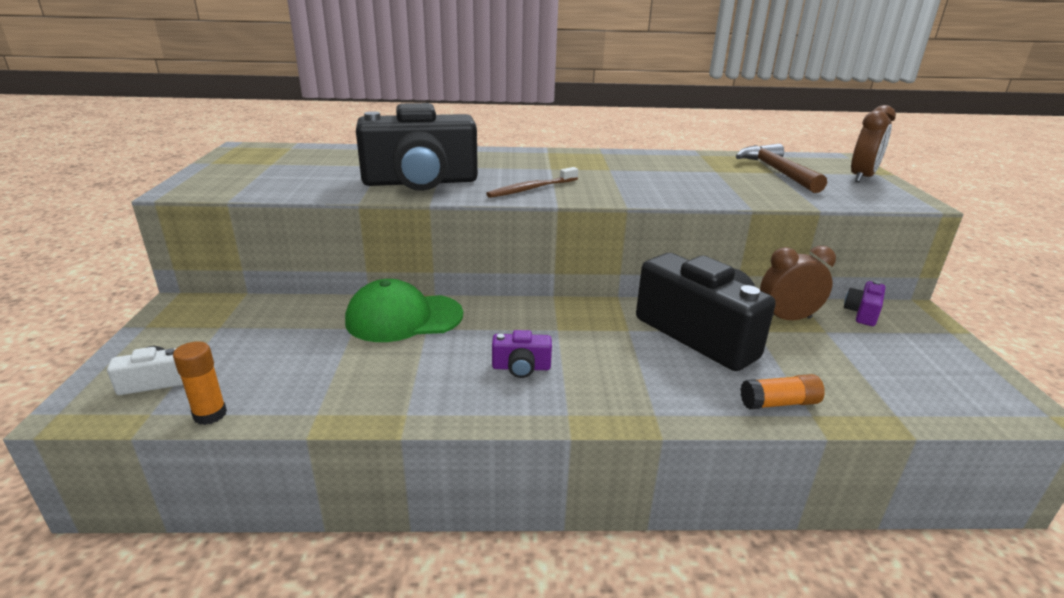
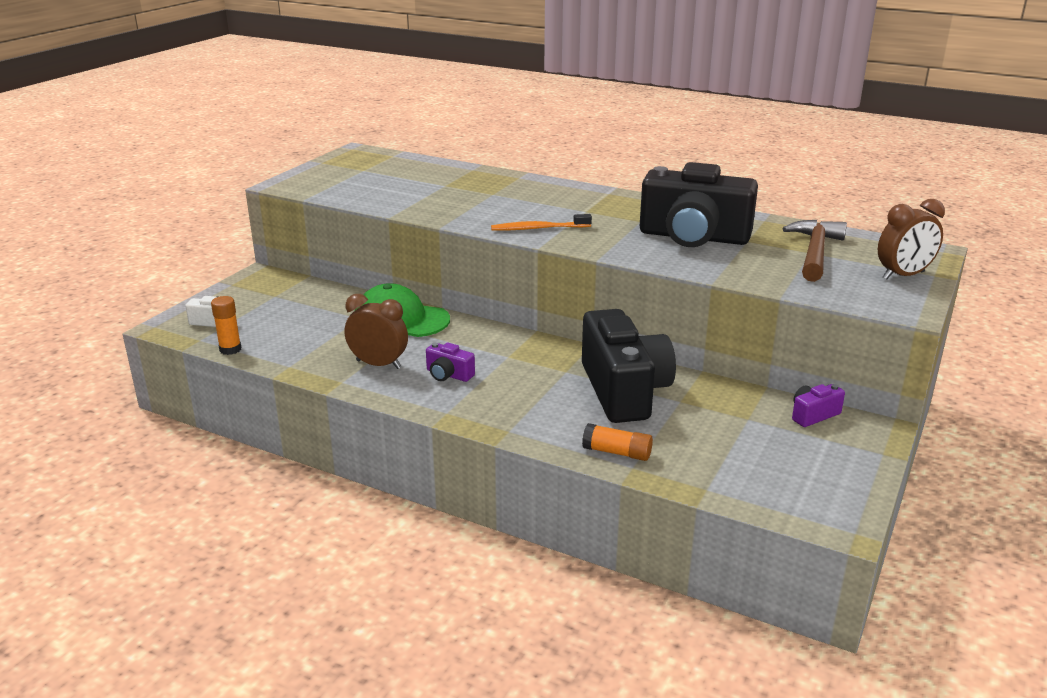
camera: 30 degrees right, 0 degrees up
black camera [356,103,478,191] -> black camera moved to [640,162,758,247]
brown toothbrush [486,167,578,198] -> orange toothbrush [491,214,592,231]
brown clock [760,246,836,320] -> brown clock moved to [345,294,408,369]

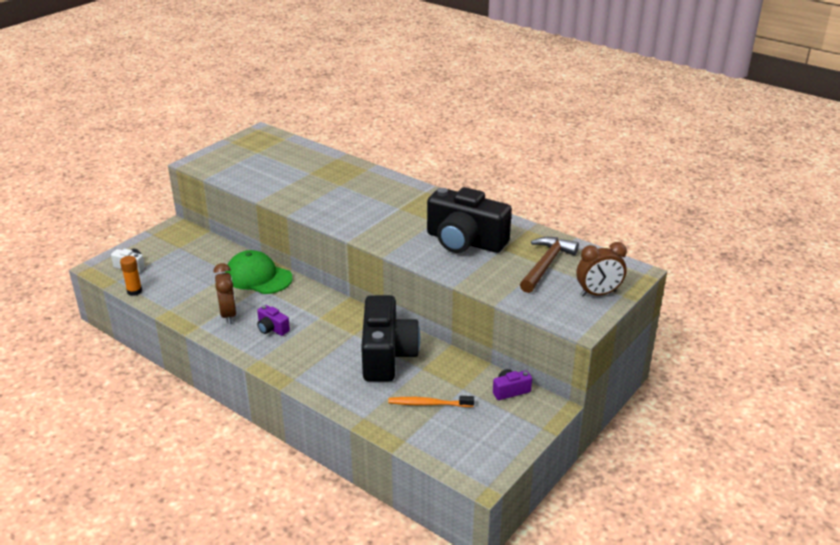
camera: 10 degrees right, 5 degrees up
brown clock [345,294,408,369] -> brown clock turned 45 degrees clockwise [213,263,237,324]
orange toothbrush [491,214,592,231] -> orange toothbrush moved to [388,396,474,407]
orange glue stick [582,423,653,461] -> none

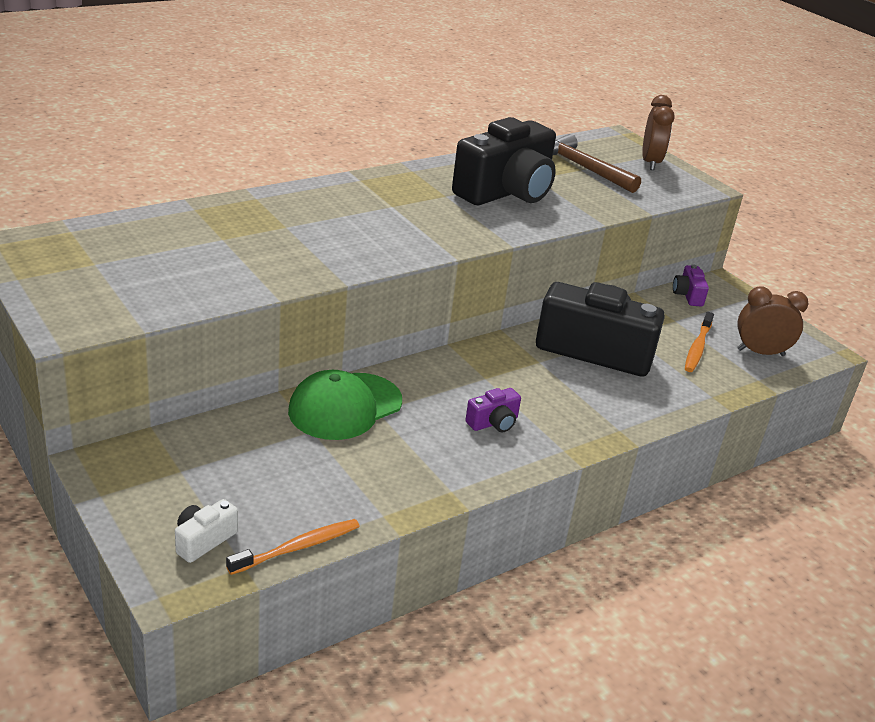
camera: 75 degrees left, 0 degrees up
orange glue stick [120,256,142,296] -> orange toothbrush [226,519,360,575]
brown clock [213,263,237,324] -> brown clock moved to [737,286,809,356]

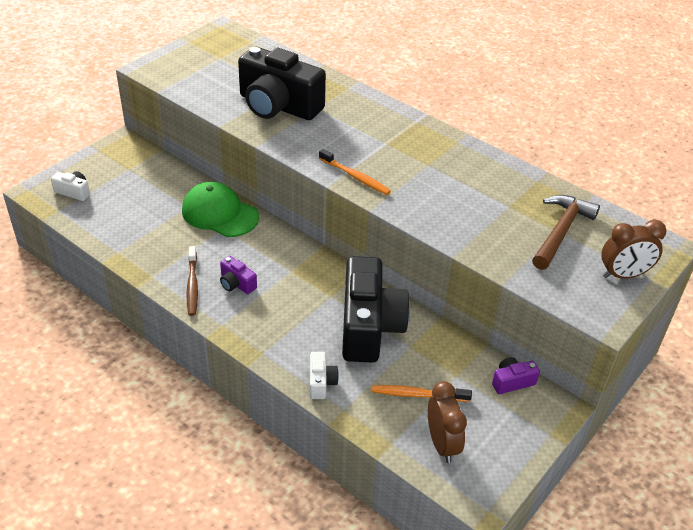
camera: 75 degrees right, 10 degrees up
orange toothbrush [226,519,360,575] -> orange toothbrush moved to [319,149,391,195]
black camera [452,117,556,205] -> black camera moved to [238,46,326,120]
none -> brown toothbrush [186,246,198,316]
none -> white camera [310,352,339,399]

